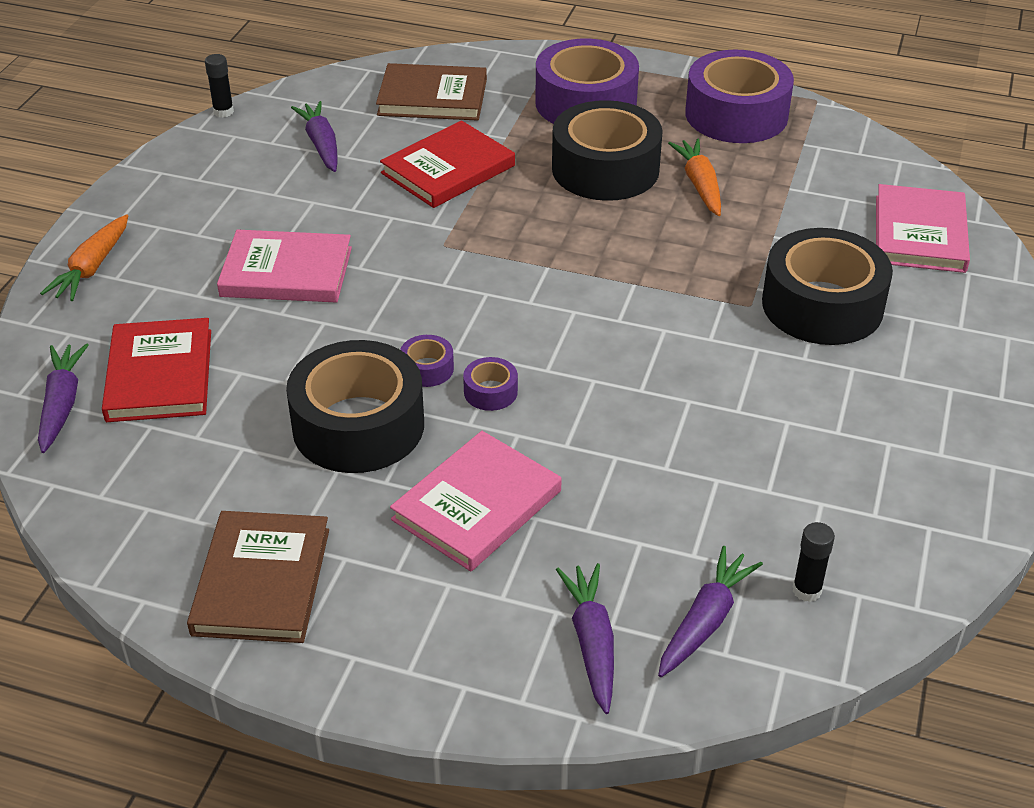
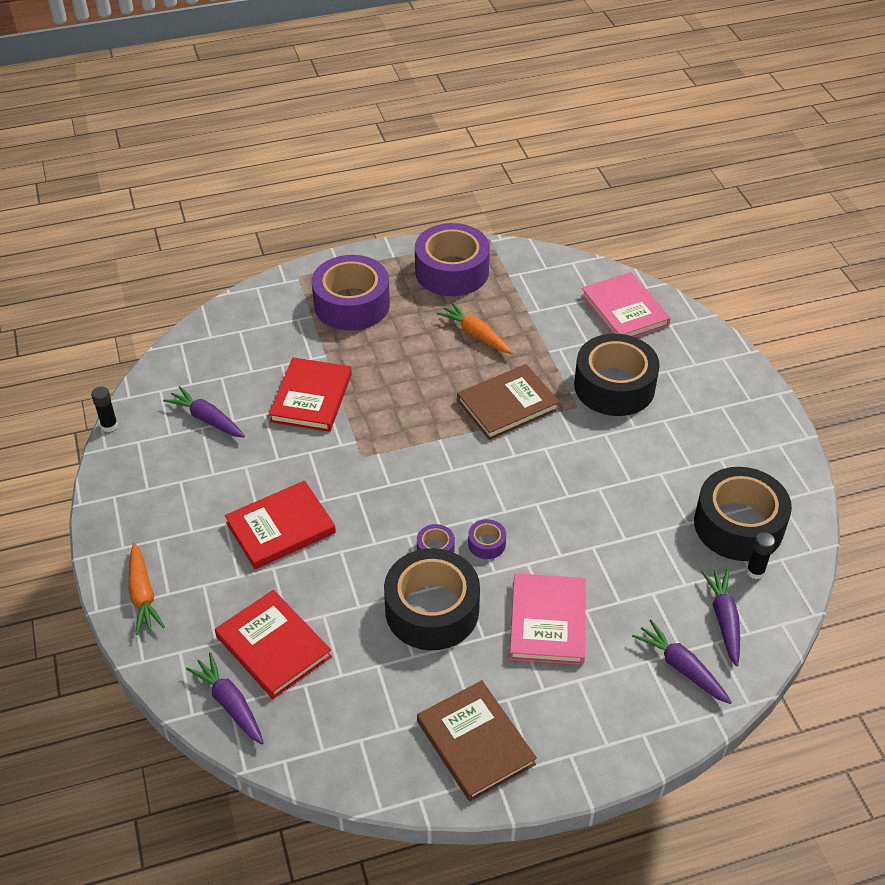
camera: 35 degrees left, 5 degrees up
pink book [217,230,352,303] -> red book [225,480,336,569]
brown book [376,63,487,121] -> brown book moved to [457,364,560,440]
black tape [552,100,663,201] -> black tape moved to [694,467,792,561]

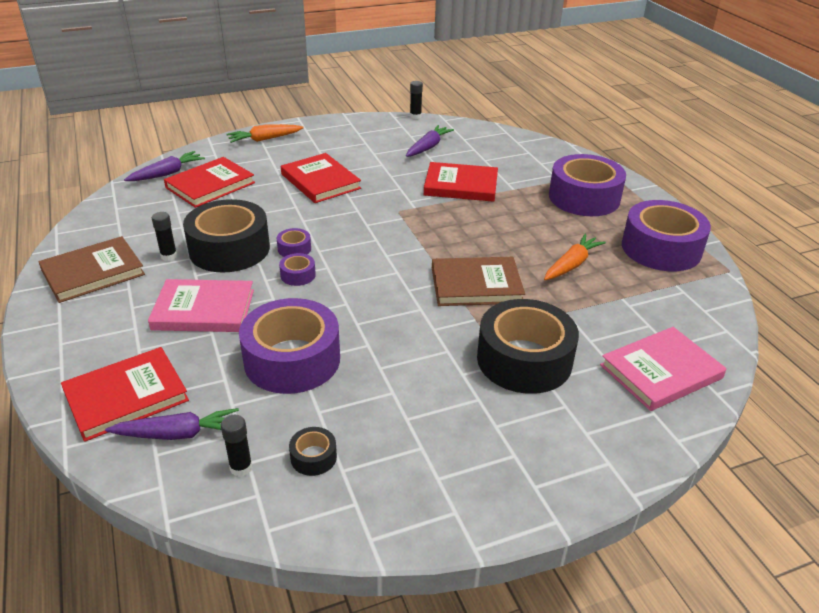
camera: 85 degrees right, 10 degrees down
brown book [457,364,560,440] -> brown book turned 60 degrees counterclockwise [432,257,525,306]
purple carrot [632,619,732,704] -> red book [61,347,189,442]
black tape [694,467,792,561] -> black tape [289,427,337,476], size x0.42
none -> black glue stick [152,212,177,261]
none -> purple tape [239,298,340,394]

